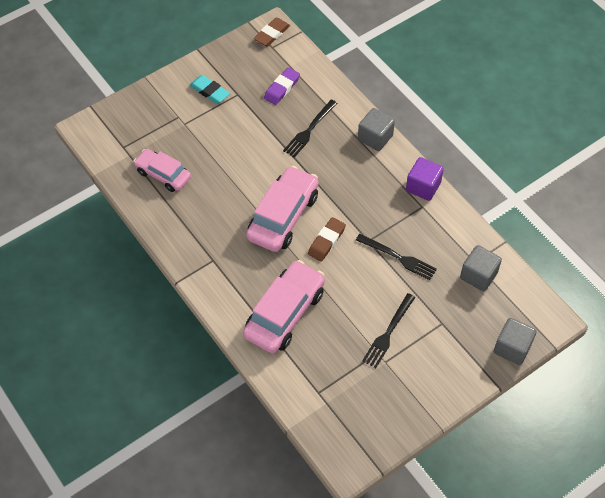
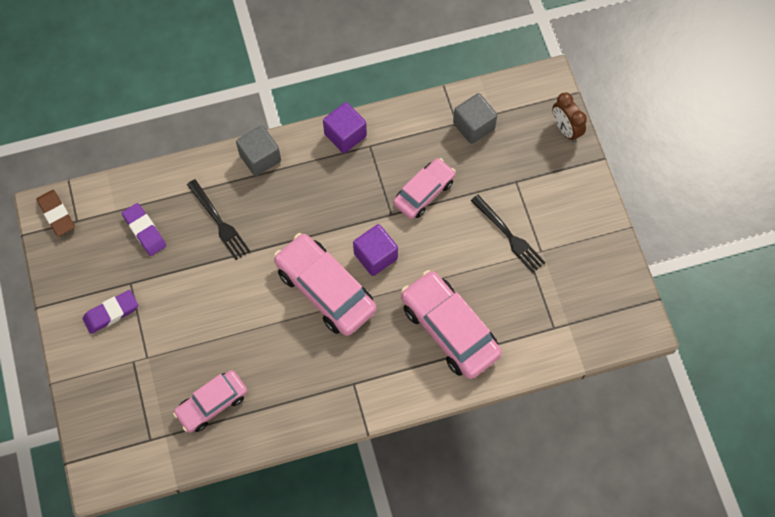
camera: 70 degrees left, 10 degrees up
turquoise eraser [190,75,230,104] -> purple eraser [83,290,138,334]
brown eraser [308,217,346,262] -> purple cube [353,224,398,276]
black fork [356,234,437,280] -> pink car [393,158,456,219]
grey cube [494,318,537,365] -> brown clock [552,92,587,142]

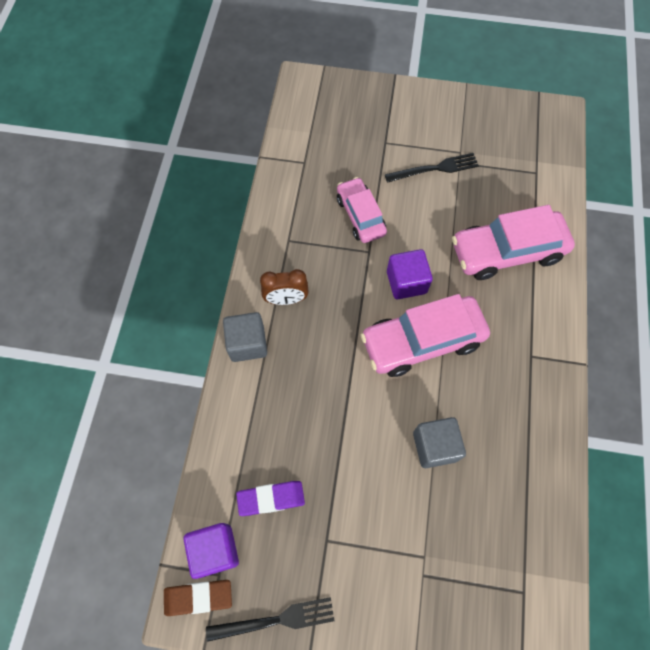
camera: 65 degrees left, 0 degrees up
purple eraser [83,290,138,334] -> none
pink car [173,370,247,433] -> none
black fork [187,179,250,260] -> black fork moved to [206,597,335,642]
purple cube [323,102,367,153] -> purple cube moved to [183,523,239,579]
grey cube [453,93,498,144] -> grey cube moved to [413,417,466,468]
brown clock [552,92,587,142] -> brown clock moved to [260,269,309,305]

